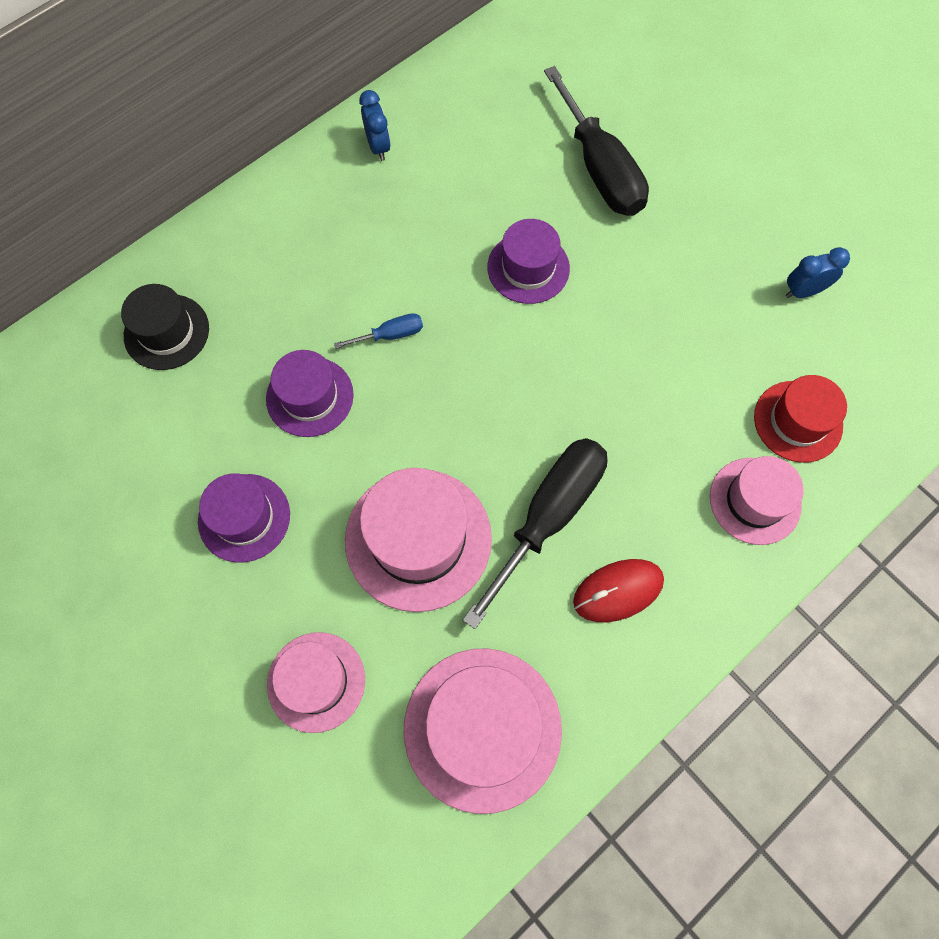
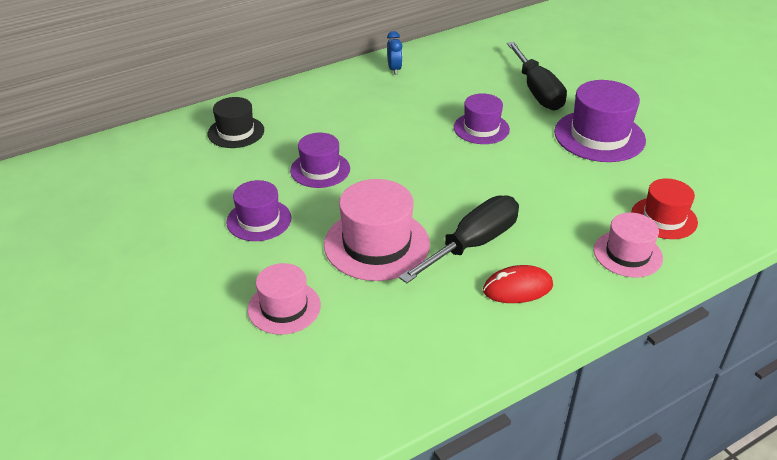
camera: 10 degrees right, 30 degrees down
blue screwdriver [334,313,423,349] -> none
pink hat [404,648,562,814] -> none
blue clock [786,247,850,298] -> none
none -> purple hat [554,80,646,162]

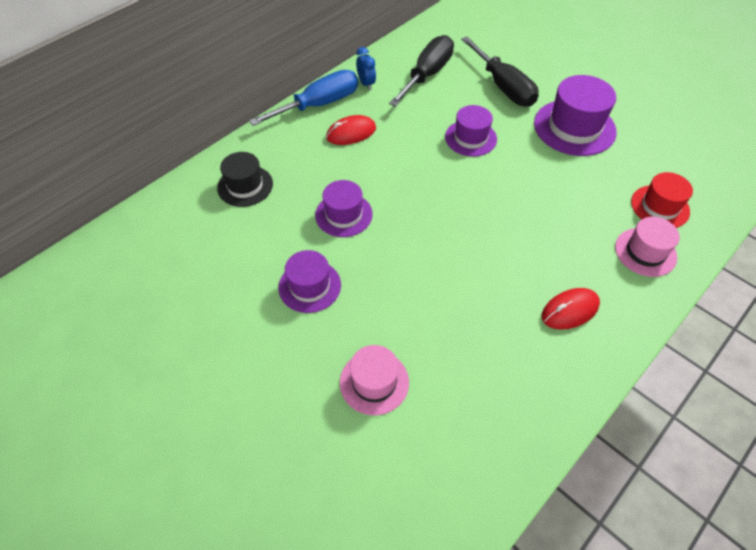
camera: 15 degrees left, 15 degrees up
pink hat [324,179,430,281] -> none
black screwdriver [399,195,519,283] -> black screwdriver moved to [389,35,454,107]
none -> blue screwdriver [249,70,358,126]
none -> red mouse [326,115,376,145]

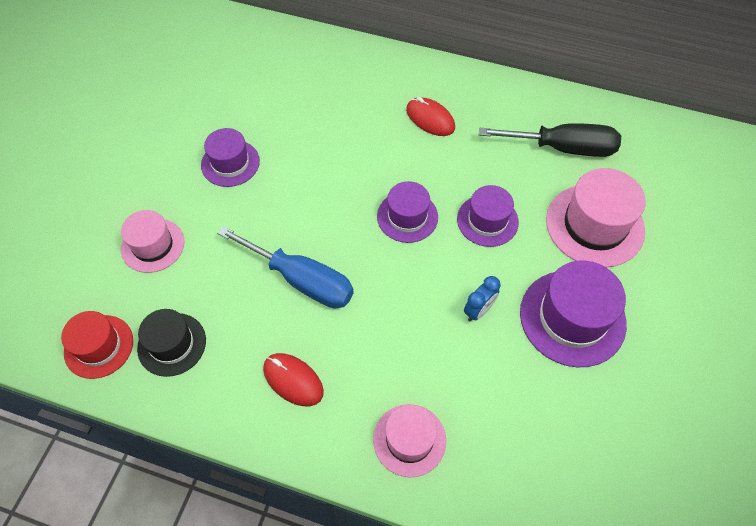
camera: 65 degrees right, 5 degrees up
black hat [217,152,273,207] -> black hat moved to [137,309,206,377]
blue screwdriver [249,70,358,126] -> blue screwdriver moved to [217,226,354,308]
purple hat [315,180,373,237] -> purple hat moved to [377,181,438,243]
blue clock [356,47,376,90] -> blue clock moved to [464,276,501,322]
black screwdriver [461,37,539,107] -> pink hat [546,168,646,267]
red hat [631,172,693,228] -> red hat moved to [61,311,133,379]

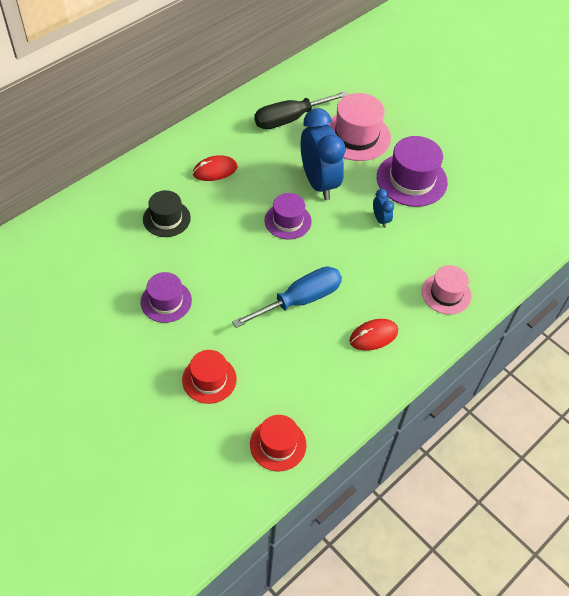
camera: 65 degrees left, 5 degrees down
pink hat [121,210,184,273] -> red hat [182,350,237,404]
black hat [137,309,206,377] -> black hat moved to [143,190,191,237]
purple hat [457,185,519,247] -> blue clock [301,108,346,200]
black screwdriver [479,123,621,157] -> black screwdriver turned 150 degrees counterclockwise [254,91,349,129]

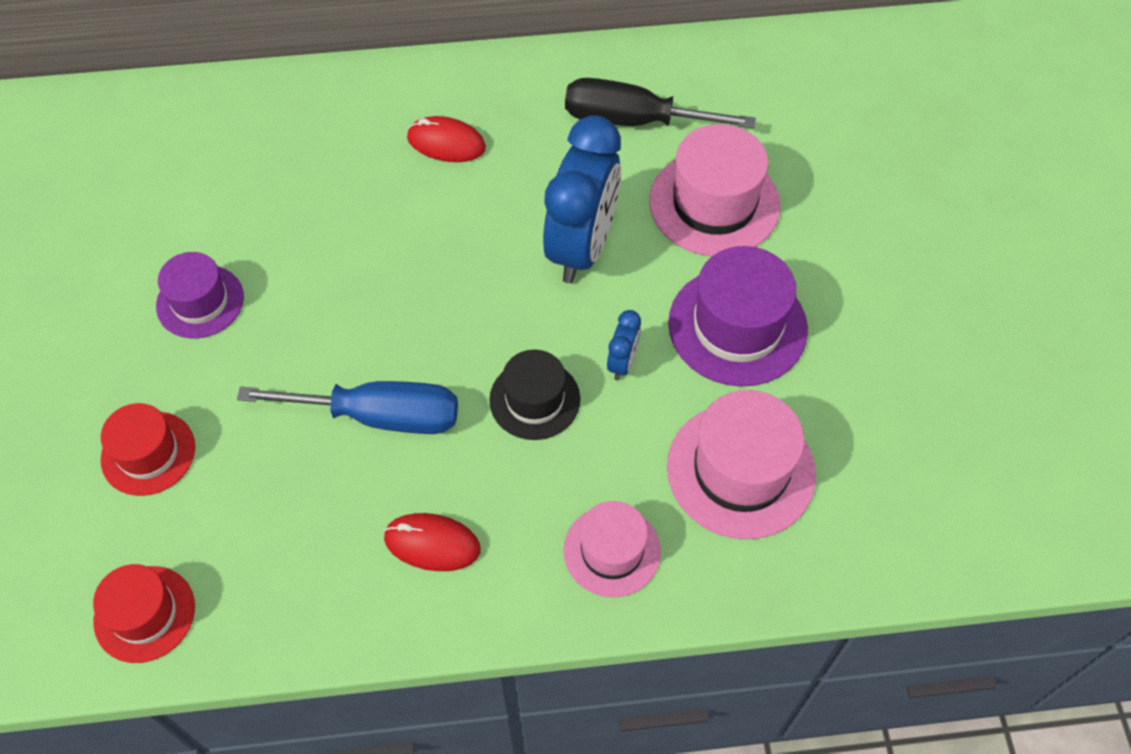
camera: 40 degrees right, 5 degrees up
black hat [143,190,191,237] -> black hat moved to [489,349,580,440]
purple hat [265,193,312,240] -> none
none -> pink hat [667,390,816,539]

